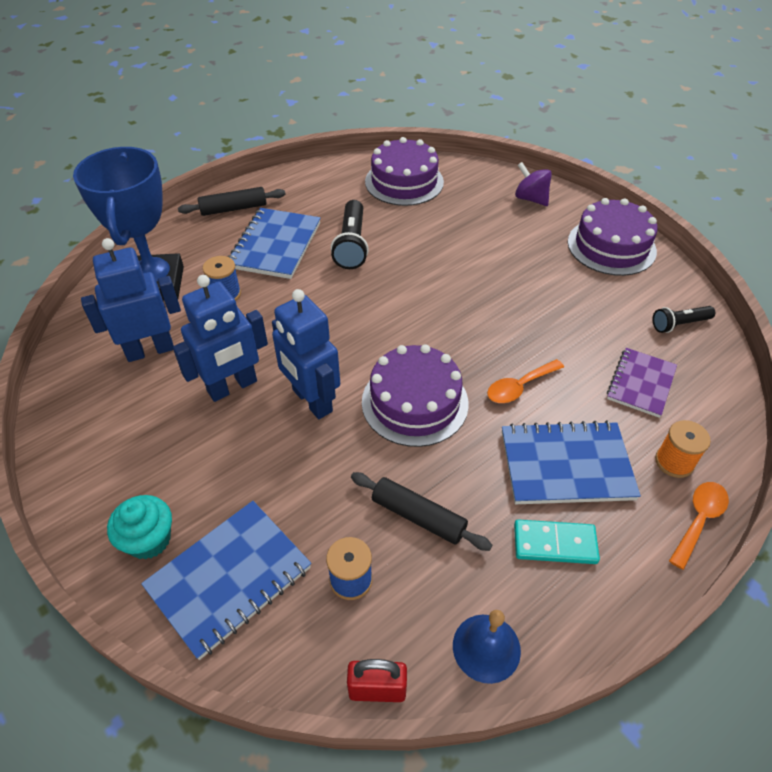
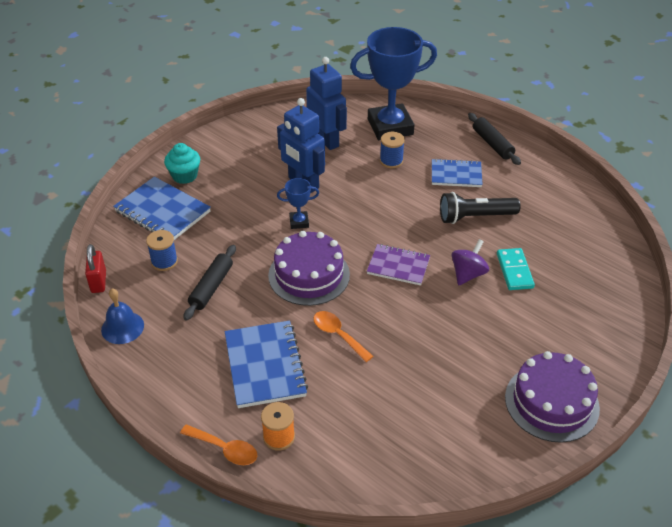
camera: 80 degrees right, 5 degrees down
blue notebook [227,208,320,279] -> blue notebook [432,158,483,187], size x0.66
blue robot [272,289,340,419] -> blue trophy [277,178,319,229]
purple cake [365,137,444,206] -> none
turquoise domino [514,519,600,564] -> turquoise domino moved to [497,248,535,290]
purple spinning top [515,162,552,206] -> purple spinning top moved to [451,239,489,285]
purple notebook [607,348,677,418] -> purple notebook moved to [367,244,430,285]
black flashlight [652,306,716,333] -> none

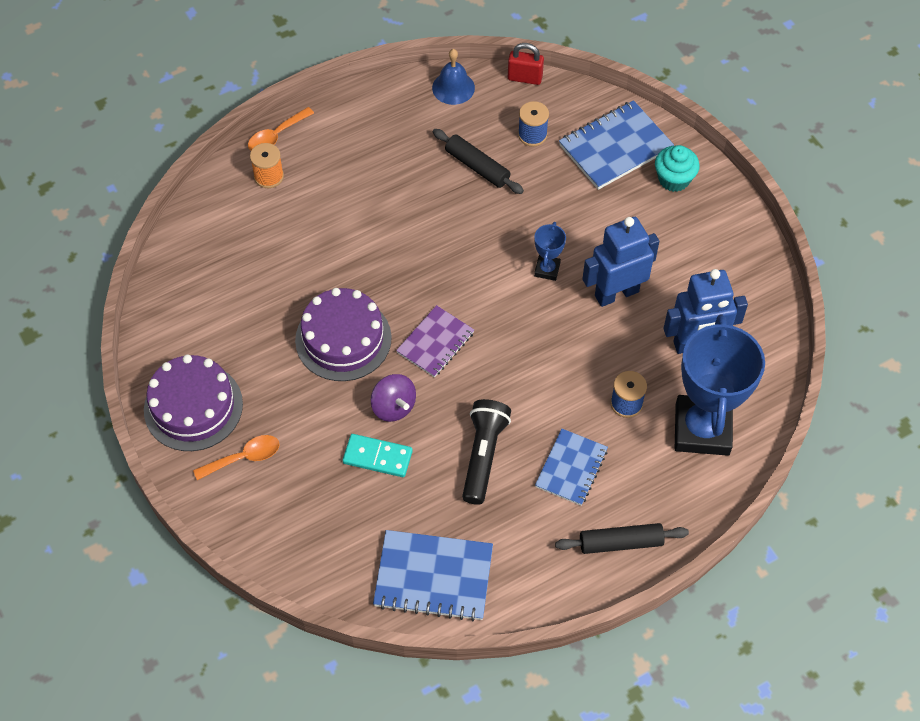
camera: 110 degrees right, 15 degrees up
blue notebook [225,320,308,408] -> blue notebook moved to [373,530,493,621]
purple cake [268,231,350,306] -> purple cake moved to [295,288,392,381]
orange spoon [313,311,373,362] -> orange spoon moved to [193,435,280,480]

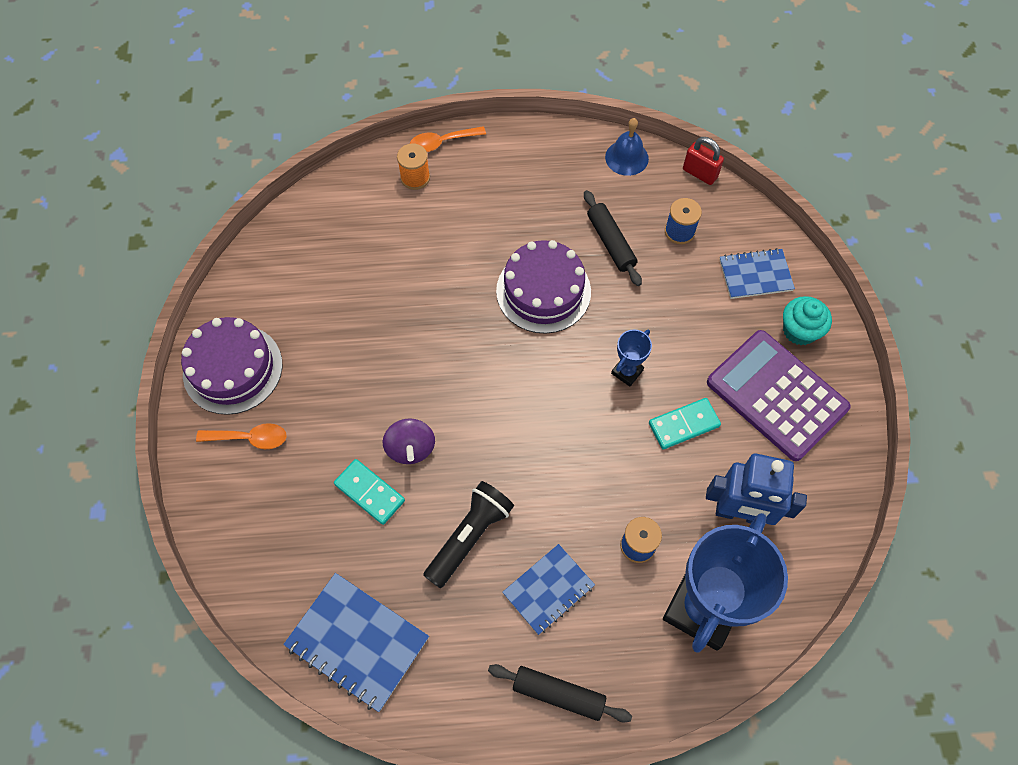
camera: 25 degrees right, 5 degrees up
purple cake [295,288,392,381] -> purple cake moved to [496,240,591,334]
purple notebook [396,305,474,378] -> none
blue notebook [559,100,674,190] -> blue notebook [719,248,795,299], size x0.66
blue robot [582,217,659,307] -> turquoise domino [649,398,721,449]
none -> purple calculator [707,330,851,461]

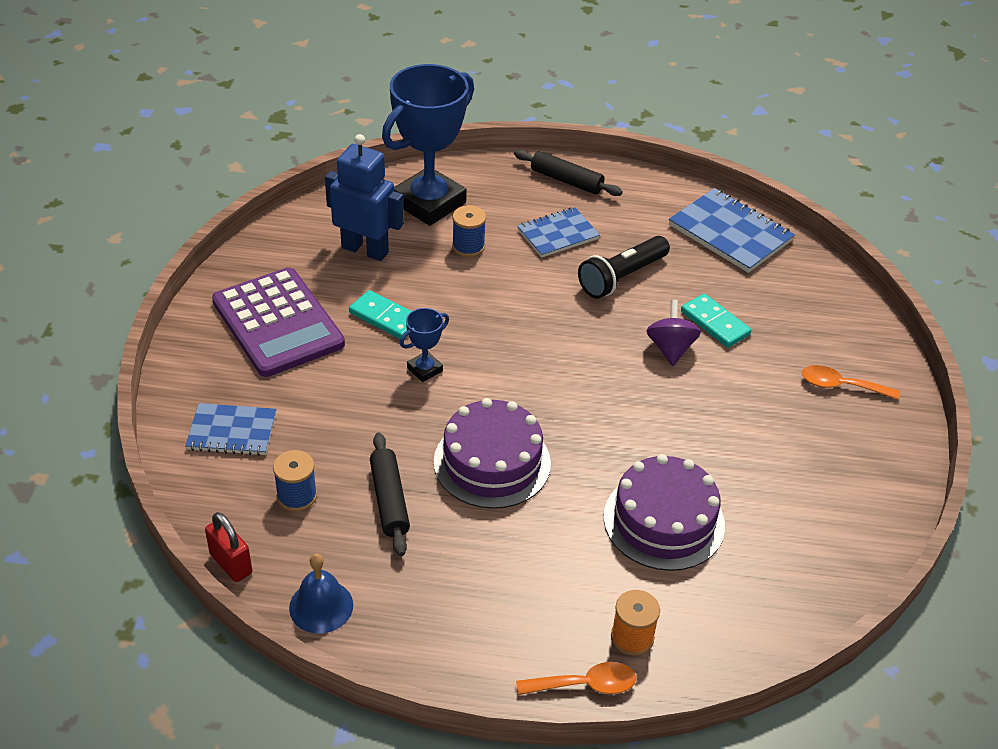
camera: 170 degrees left, 20 degrees down
purple cake [181,317,282,415] -> purple cake moved to [604,454,725,571]
turquoise domino [649,398,721,449] -> turquoise domino turned 45 degrees clockwise [349,290,412,339]
turquoise cupcake [783,296,832,345] -> none

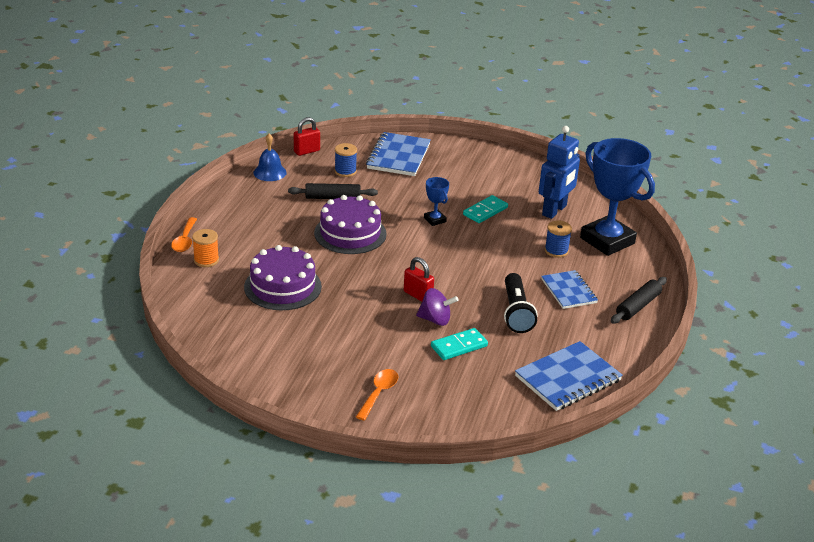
camera: 100 degrees right, 10 degrees down
blue notebook [185,403,276,456] -> blue notebook [366,132,431,176], size x1.52
purple calculator [212,267,345,377] -> none
black flashlight [578,236,670,299] -> black flashlight turned 150 degrees counterclockwise [504,273,537,333]
none -> red padlock [404,257,434,302]

